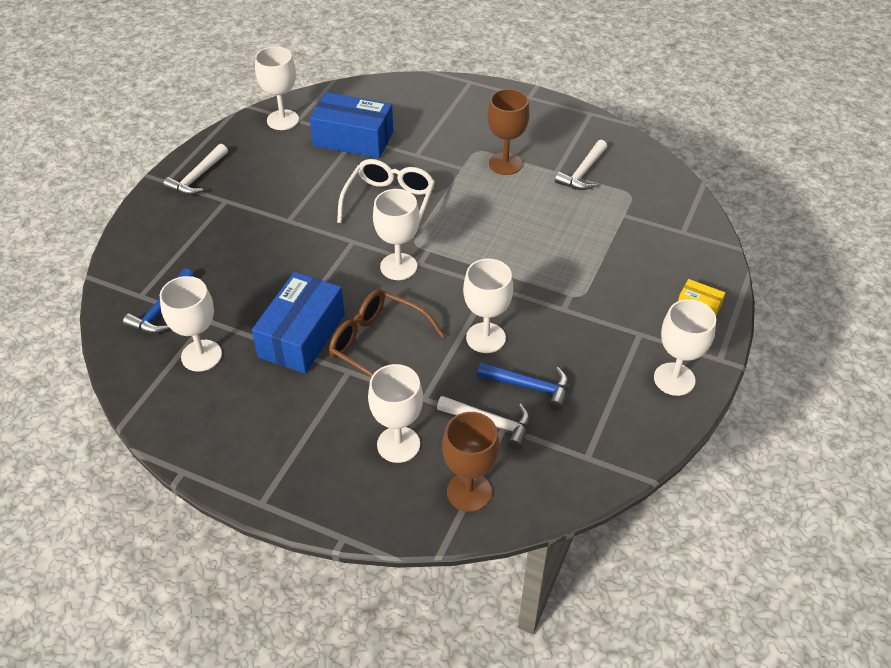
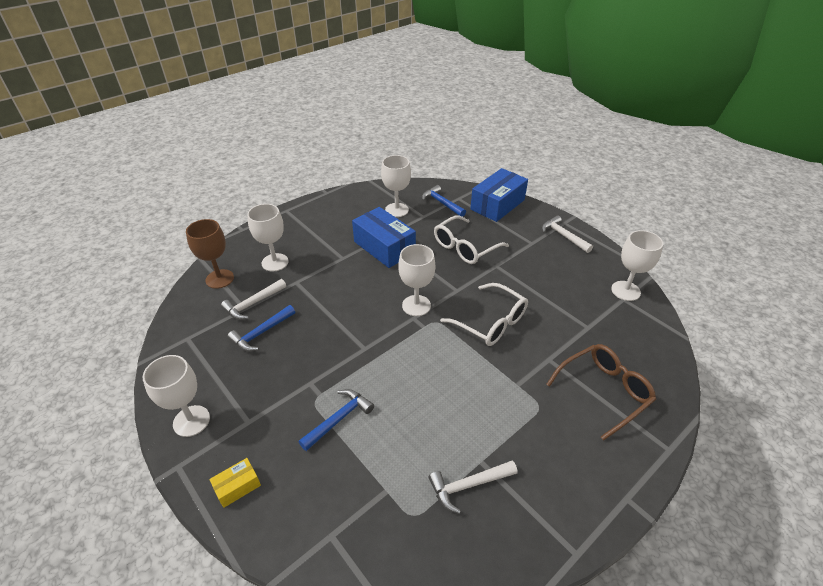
camera: 115 degrees right, 5 degrees down
blue box [310,92,393,158] -> blue box moved to [470,168,528,222]
brown glasses [329,289,445,377] -> brown glasses moved to [546,344,656,440]
white goblet [463,259,513,353] -> none
brown goblet [487,89,530,175] -> none
white hammer [555,140,607,190] -> white hammer turned 75 degrees counterclockwise [428,460,517,514]
none -> blue hammer [299,389,374,451]
none -> white glasses [434,216,509,264]

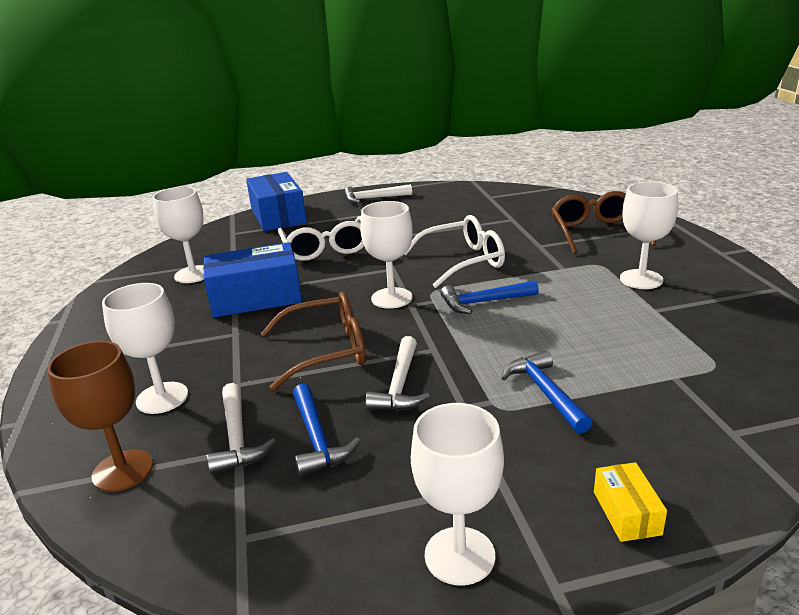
camera: 60 degrees left, 15 degrees down
blue hammer [422,185,466,217] -> blue hammer moved to [440,280,539,314]
white hammer [428,460,517,514] -> white hammer moved to [365,336,430,411]
white goblet [611,230,663,301] -> white goblet moved to [620,182,678,289]
none -> brown glasses [261,292,366,391]

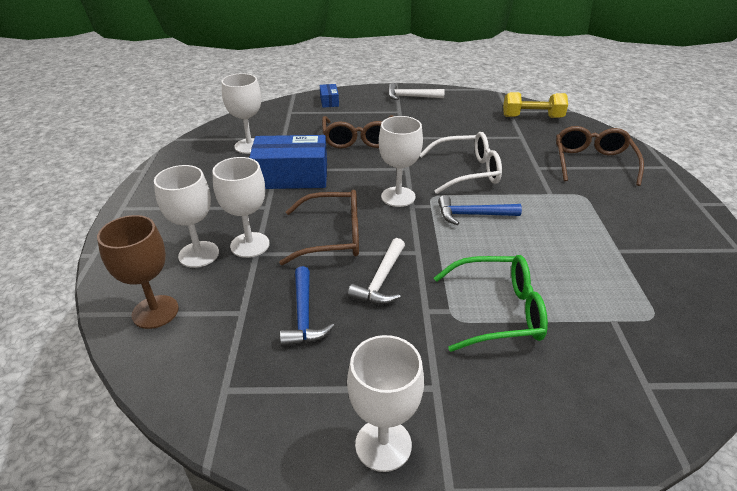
camera: 10 degrees right, 10 degrees up
white hammer [207,383,276,474] -> none
blue box [246,172,307,231] -> blue box [320,84,339,108], size x0.47
white glasses [278,216,364,261] -> brown glasses [322,115,393,148]
blue hammer [501,350,593,434] -> green glasses [434,255,548,352]
yellow box [594,462,667,542] -> none
white goblet [620,182,678,289] -> white goblet moved to [213,157,270,258]
none -> yellow dumbbell [503,92,568,118]

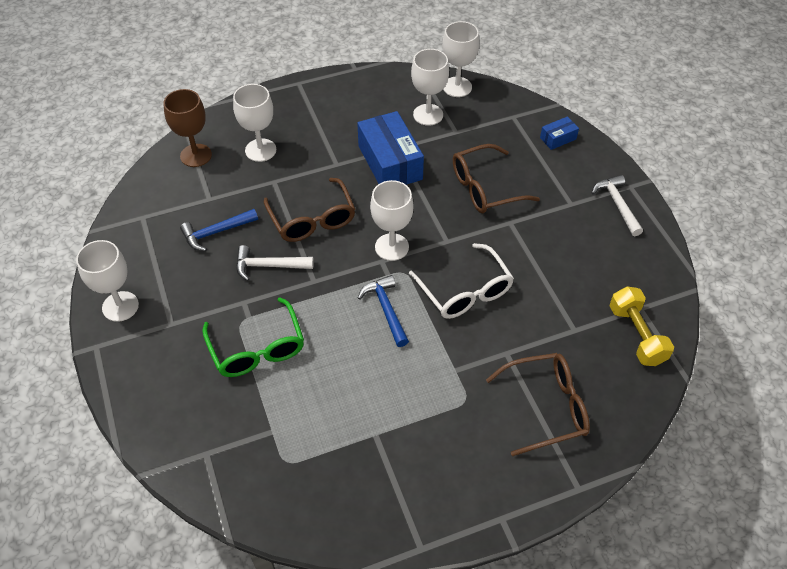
camera: 70 degrees right, 15 degrees up
white goblet [213,157,270,258] -> white goblet moved to [442,21,479,97]

